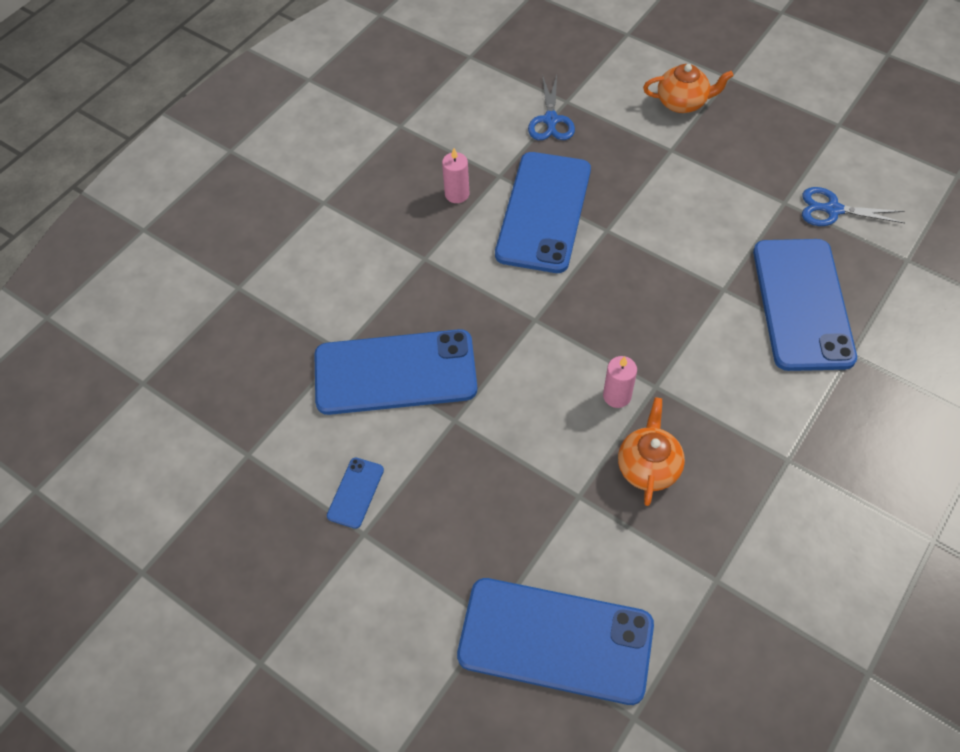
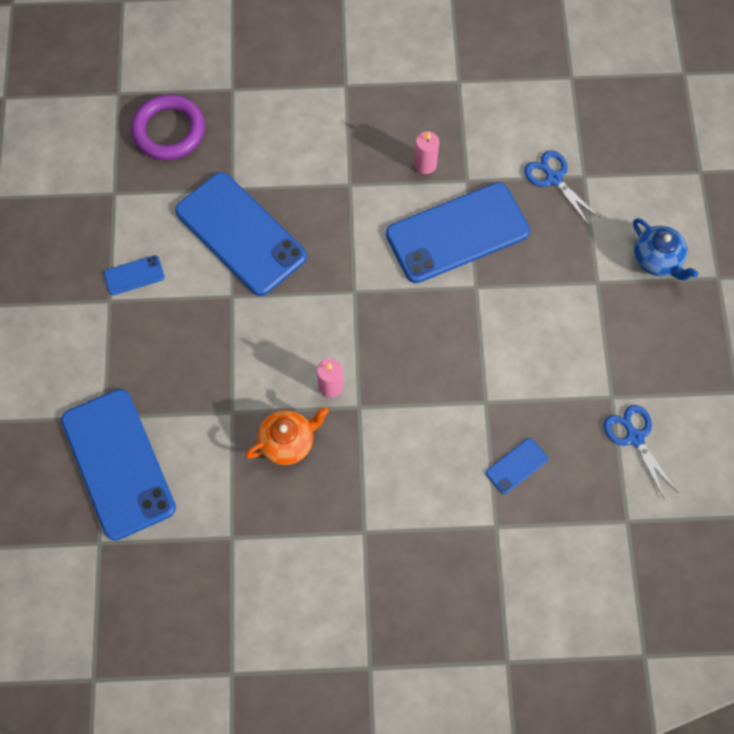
camera: 50 degrees right, 10 degrees up
blue scissors [528,74,575,140] -> blue scissors turned 90 degrees clockwise [524,150,601,225]
orange teapot [643,64,734,113] -> blue teapot [633,218,698,280]
blue phone [753,239,857,371] -> blue phone [486,438,548,494], size x0.42
none -> purple ring [131,94,205,160]

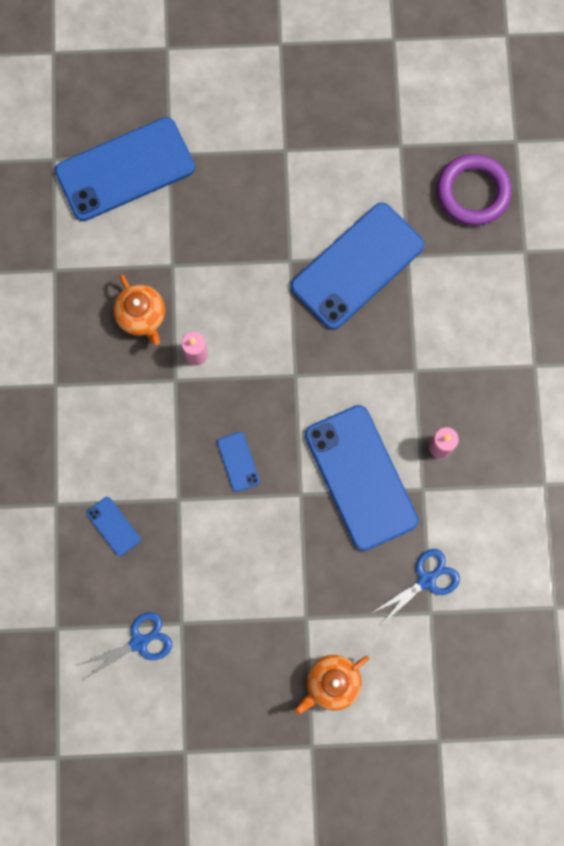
camera: 90 degrees right, 10 degrees up
blue phone [104,255,165,295] -> blue phone moved to [217,432,260,492]
blue teapot [633,218,698,280] -> orange teapot [295,655,369,715]

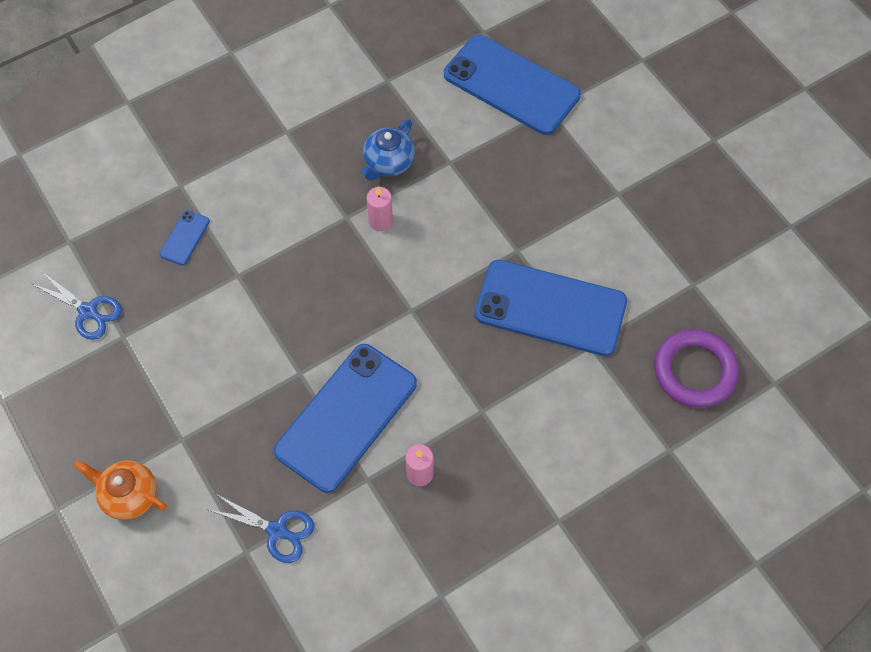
camera: 60 degrees right, 15 degrees down
orange teapot [113,274,165,345] -> blue teapot [361,119,415,181]
blue phone [217,432,260,492] -> none

